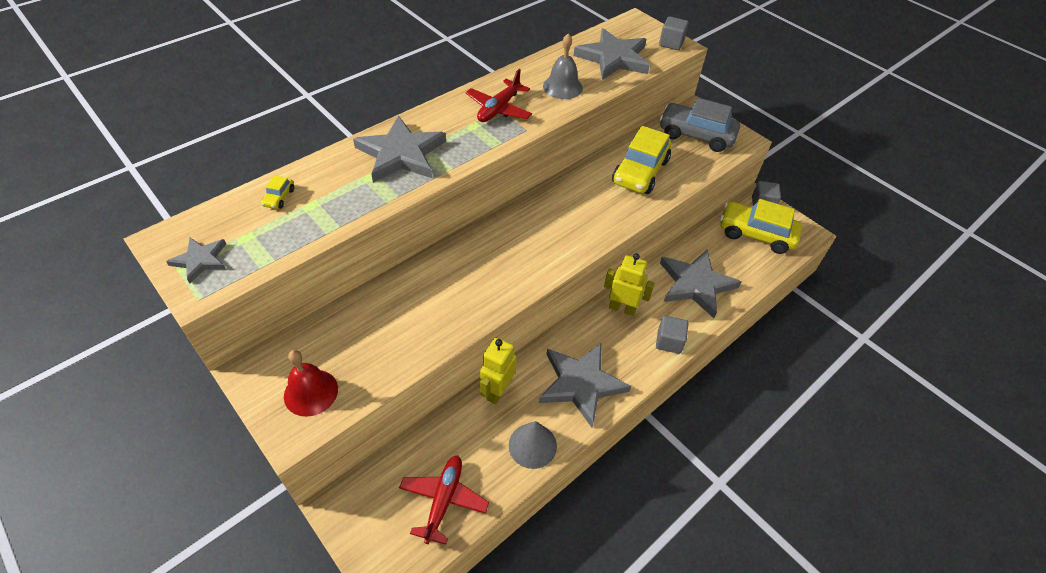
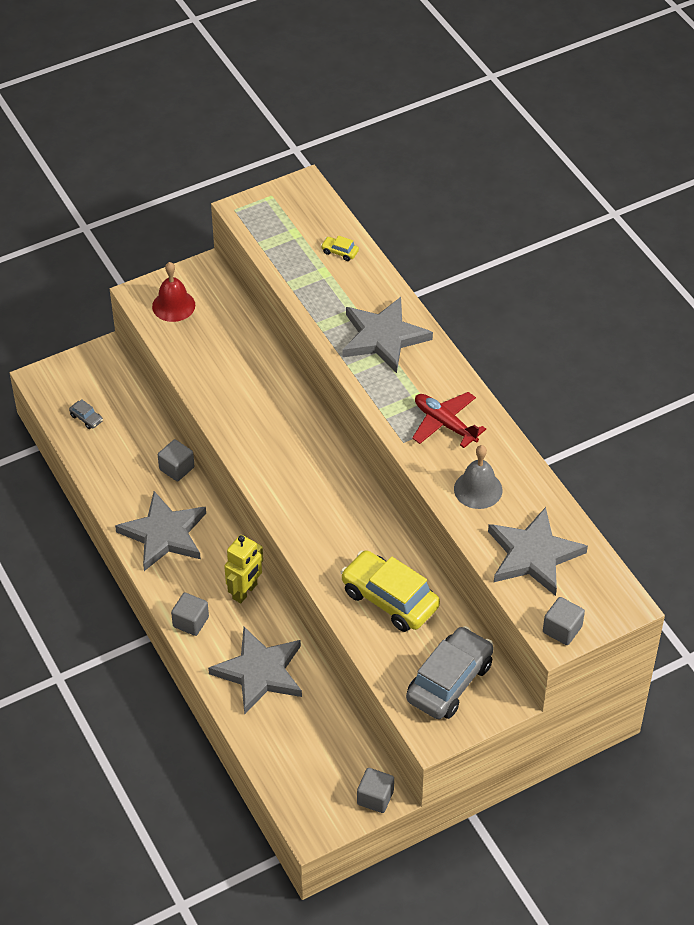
camera: 105 degrees right, 0 degrees up
grey star [166,238,226,284] -> none
red plane [399,455,489,545] -> grey car [69,400,103,429]
yellow robot [480,338,517,404] -> grey cube [158,439,194,481]
grey cone [509,421,557,469] -> none
yellow car [720,199,802,254] -> none

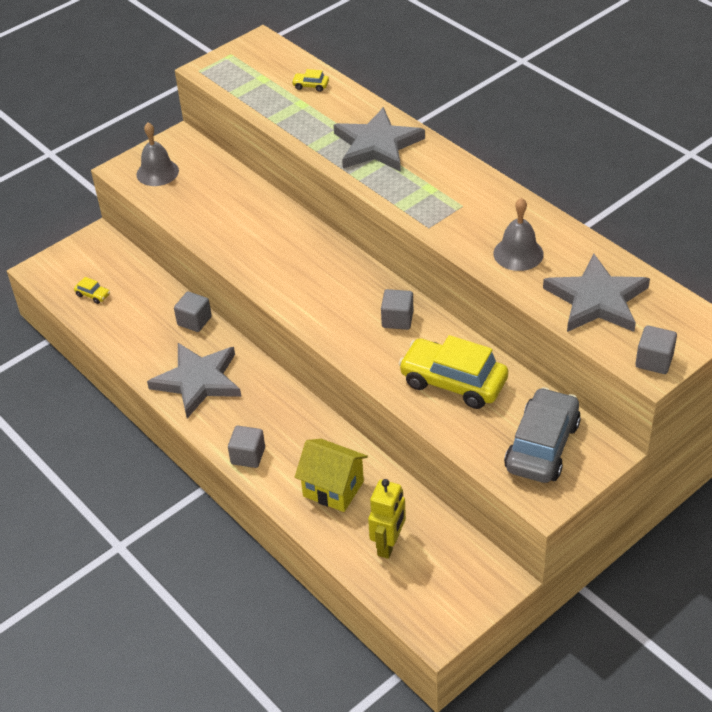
camera: 10 degrees left, 5 degrees down
grey car [69,400,103,429] -> yellow car [74,277,110,304]
red bell [152,262,195,322] -> grey bell [137,123,179,186]
grey star [208,627,302,715] -> yellow house [295,439,368,512]
yellow robot [224,535,263,603] -> yellow robot moved to [368,479,406,559]
grey cube [357,768,394,813] -> grey cube moved to [381,289,413,330]
red plane [412,392,486,448] -> none

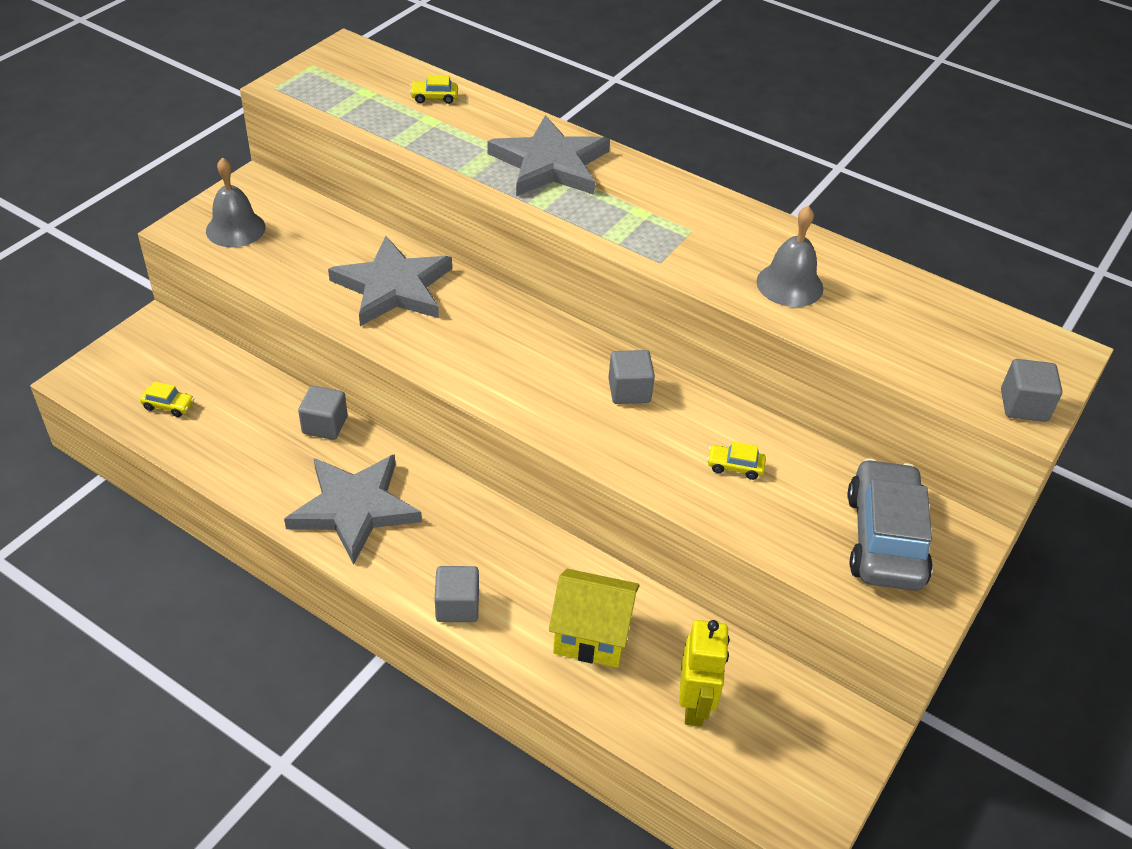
camera: 20 degrees left, 0 degrees up
yellow car [398,335,508,409] -> yellow car [707,442,766,480], size x0.40
grey star [543,253,650,332] -> grey star moved to [328,236,452,326]

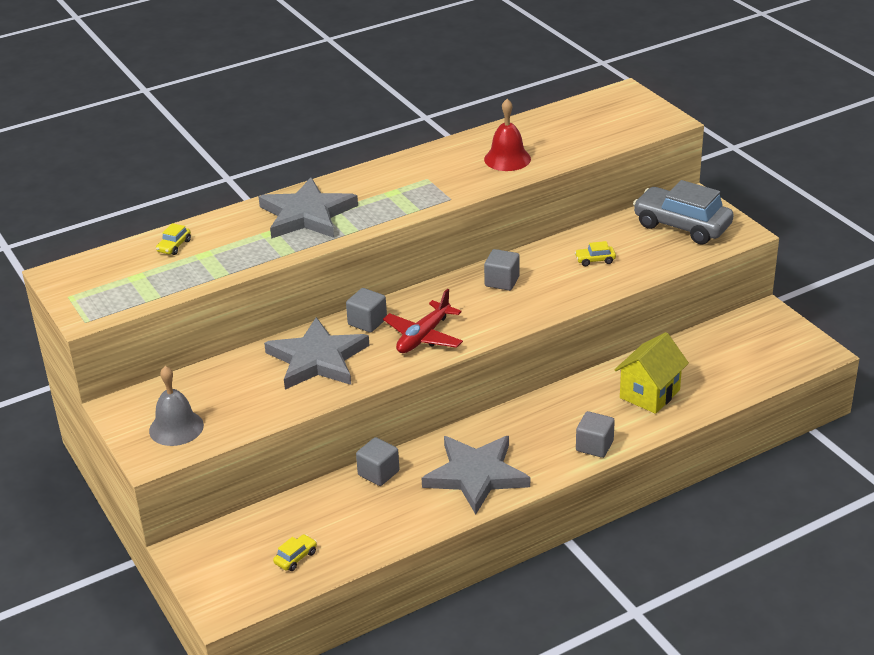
camera: 60 degrees left, 10 degrees down
yellow robot [679,620,729,727] -> none
yellow car [707,442,766,480] -> yellow car turned 45 degrees clockwise [575,241,616,266]
grey bell [757,206,823,307] -> red bell [484,99,531,171]
grey cube [1001,359,1062,422] -> grey cube moved to [346,288,387,333]
none -> red plane [383,289,463,353]

